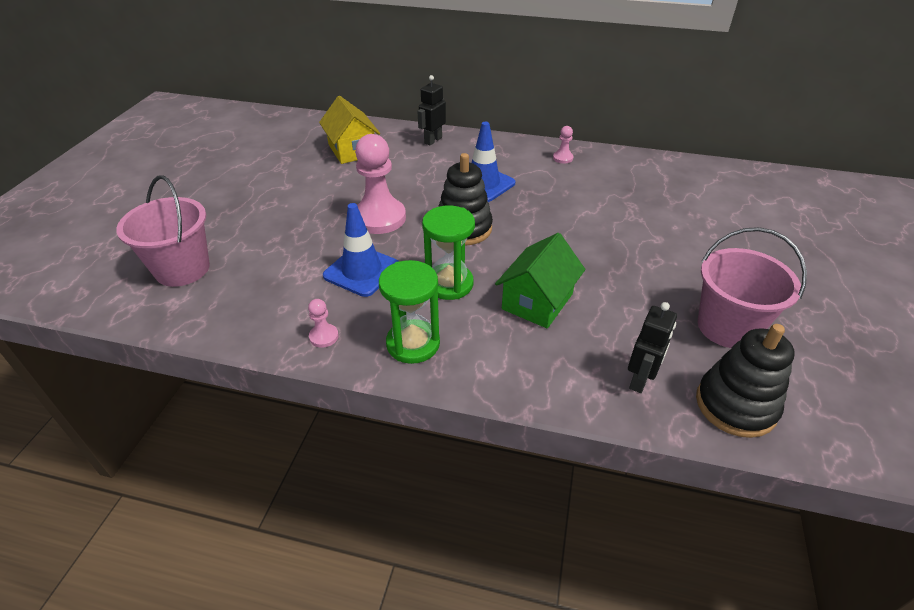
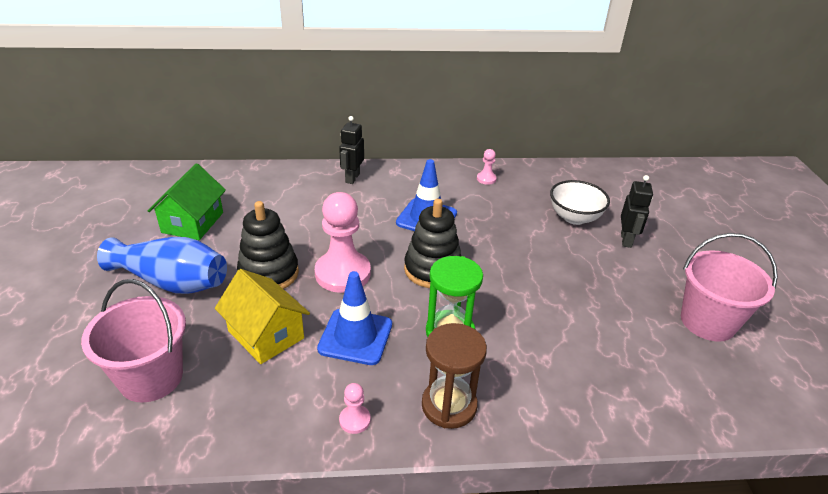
camera: 20 degrees left, 5 degrees down
yellow house [319,96,380,164] -> yellow house moved to [215,269,310,364]
green hourglass [379,260,440,364] -> brown hourglass [422,323,487,429]
green house [495,233,585,328] -> green house moved to [148,163,226,240]
black robot [628,302,677,393] -> black robot moved to [621,175,653,248]
black stacking toy [696,324,794,438] -> black stacking toy moved to [237,201,299,289]
none -> blue vase [97,237,227,294]
none -> white bowl [550,180,610,225]

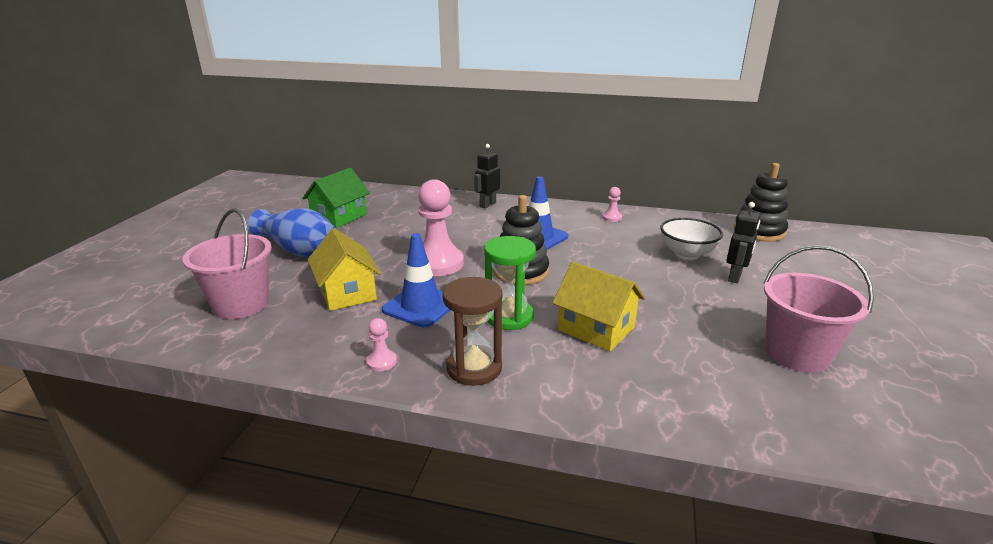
camera: 20 degrees right, 10 degrees down
black stacking toy [237,201,299,289] -> black stacking toy moved to [734,163,788,242]
none -> yellow house [552,262,645,351]

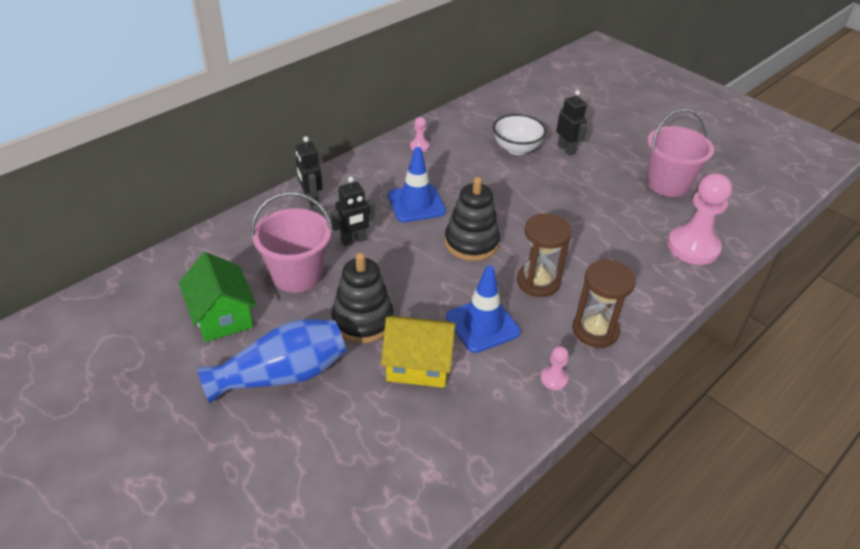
camera: 60 degrees left, 15 degrees up
pink bucket [182,208,272,319] -> pink bucket moved to [251,192,333,293]
pink pawn [418,179,464,276] -> pink pawn moved to [667,173,732,265]
green hourglass [484,236,536,330] -> brown hourglass [517,213,572,297]
yellow house [552,262,645,351] -> none
black stacking toy [734,163,788,242] -> black stacking toy moved to [331,253,394,343]
none -> black robot [331,176,375,246]

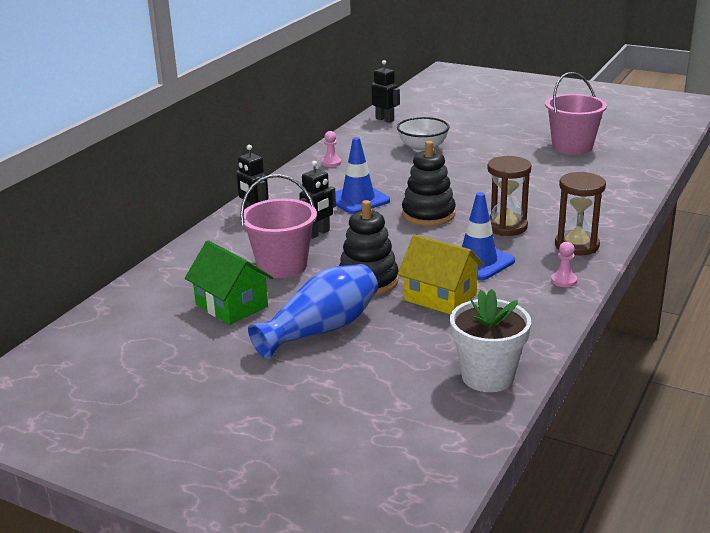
camera: 15 degrees left, 15 degrees down
yellow house [381,316,456,388] -> yellow house turned 45 degrees clockwise [398,235,484,315]
black robot [556,90,588,156] -> black robot moved to [371,60,400,123]
pink pawn [667,173,732,265] -> none
none -> white flower pot [450,289,531,392]

